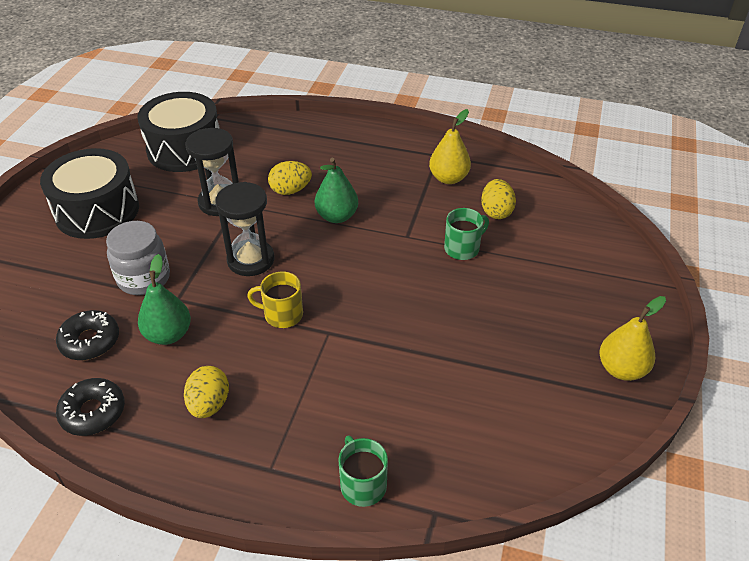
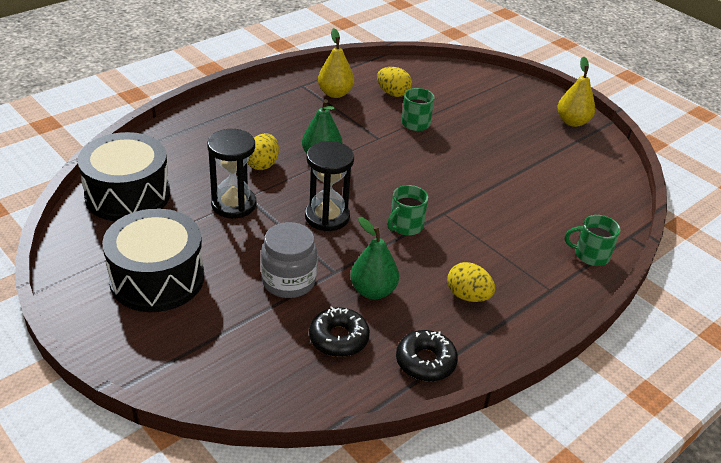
camera: 60 degrees left, 5 degrees down
yellow mug [247,271,303,328] -> green mug [387,185,428,235]

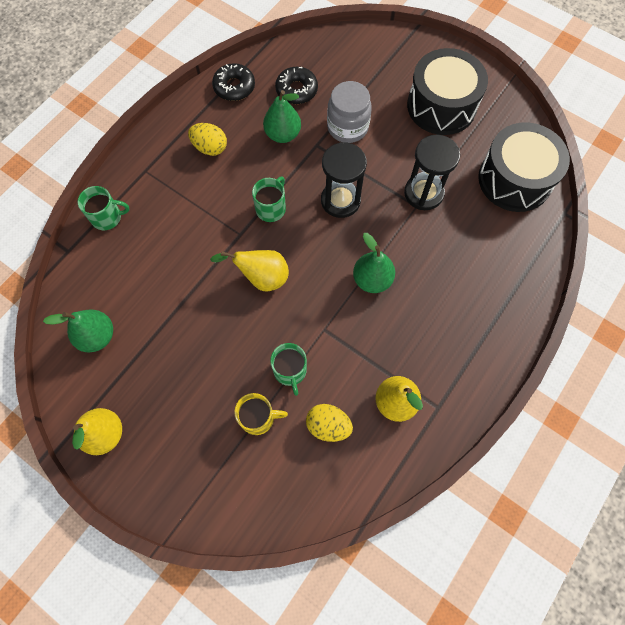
camera: 170 degrees right, 30 degrees up
yellow egg [247,133,279,170] -> none
none -> green pear [43,310,113,352]
none -> yellow pear [210,250,289,291]
none -> yellow mug [234,393,288,435]

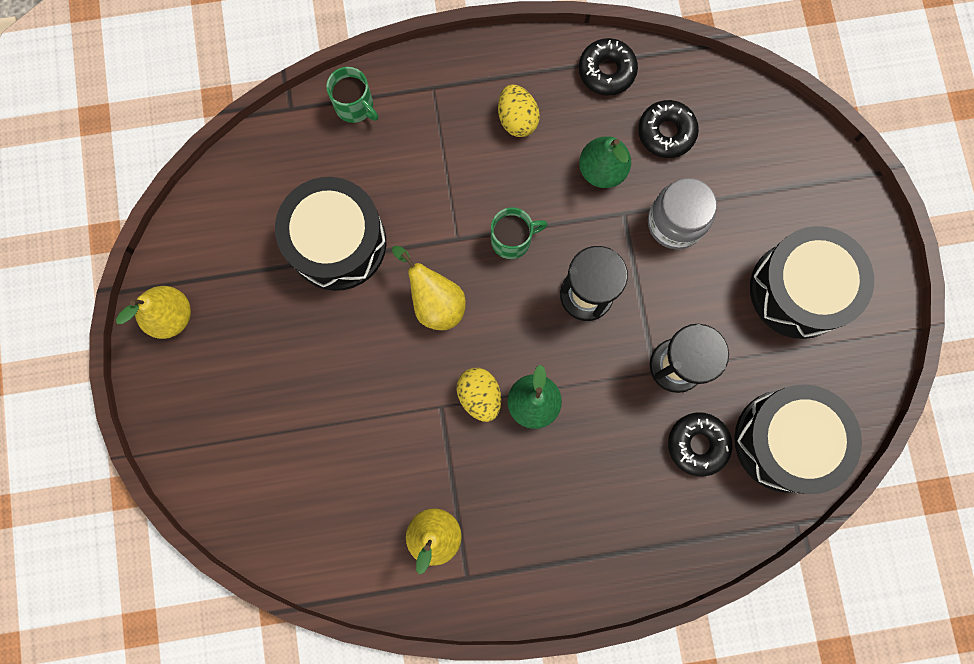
camera: 45 degrees right, 10 degrees up
green pear [43,310,113,352] -> none
yellow mug [234,393,288,435] -> none
green mug [270,343,307,396] -> none
yellow egg [306,404,353,442] -> yellow egg moved to [457,368,501,422]
none -> black drum [275,177,386,291]
none -> black donut [668,412,732,476]

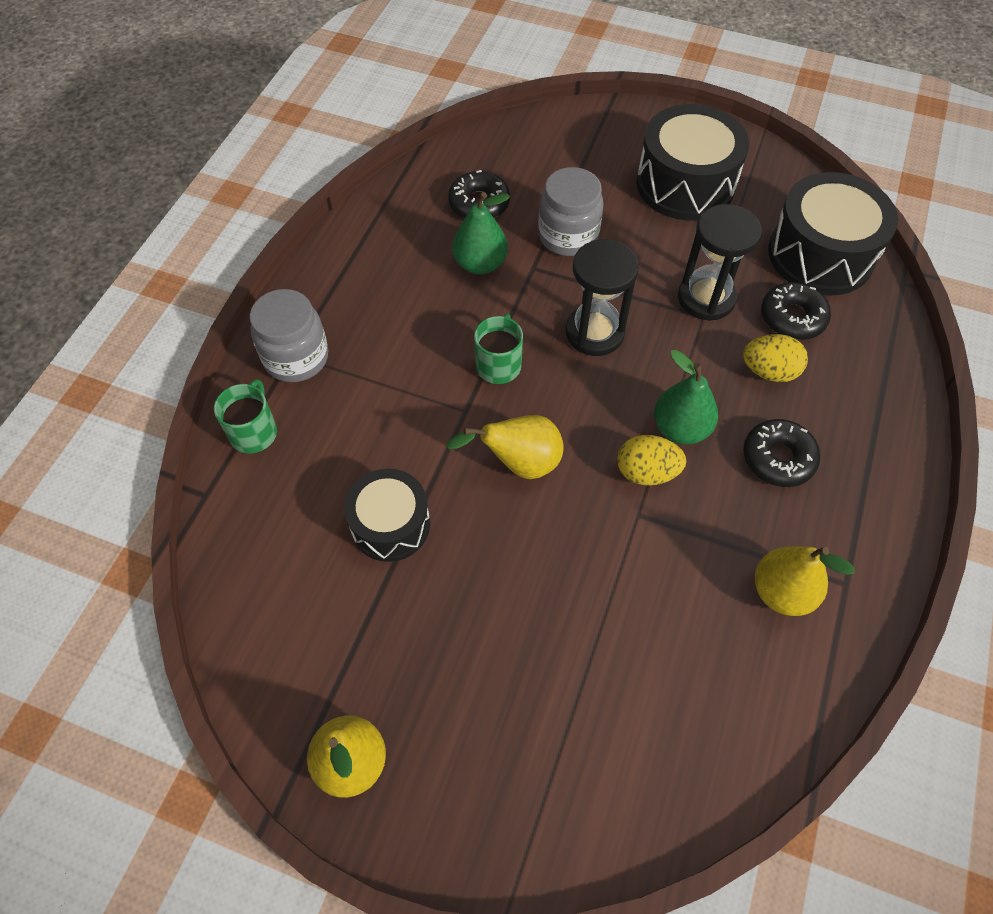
camera: 60 degrees left, 20 degrees down
black drum [275,177,386,291] -> black drum [344,469,430,562], size x0.63
green mug [326,67,378,123] -> green mug turned 60 degrees counterclockwise [214,379,277,454]
yellow egg [498,85,540,137] -> yellow egg moved to [743,334,808,382]
black donut [579,38,638,95] -> black donut moved to [743,419,821,487]
none -> grey jar [250,289,328,382]

